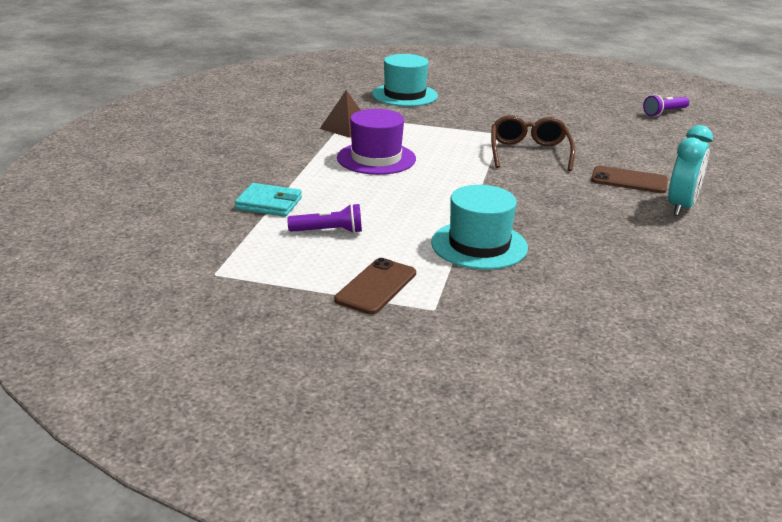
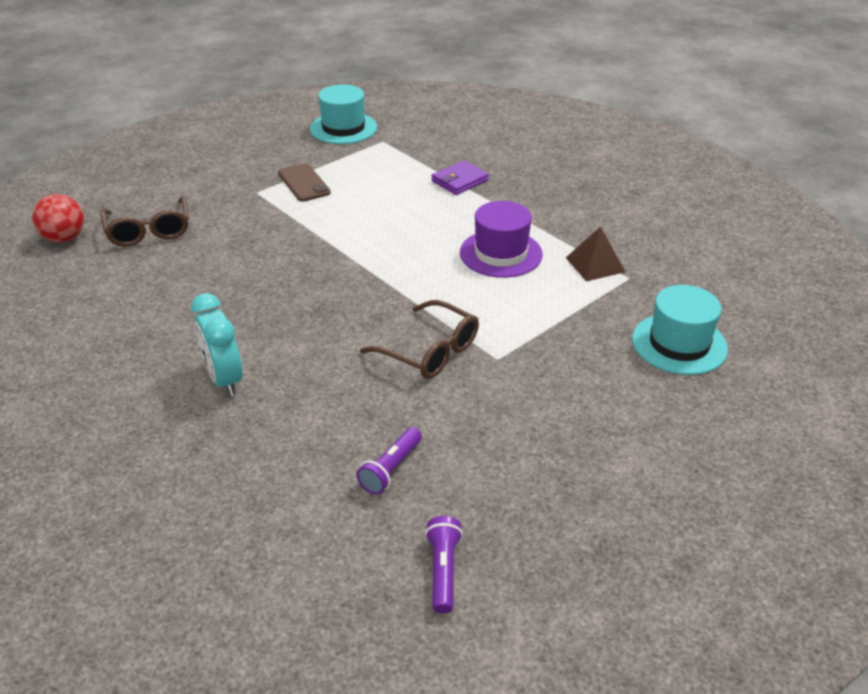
camera: 125 degrees right, 10 degrees up
turquoise wallet [235,183,302,216] -> purple wallet [431,160,489,195]
purple flashlight [287,203,362,233] -> purple flashlight moved to [356,427,422,494]
turquoise hat [431,185,528,270] -> turquoise hat moved to [310,84,377,144]
brown phone [591,166,668,193] -> none
none -> red ball [32,194,84,242]
none -> brown glasses [100,196,189,247]

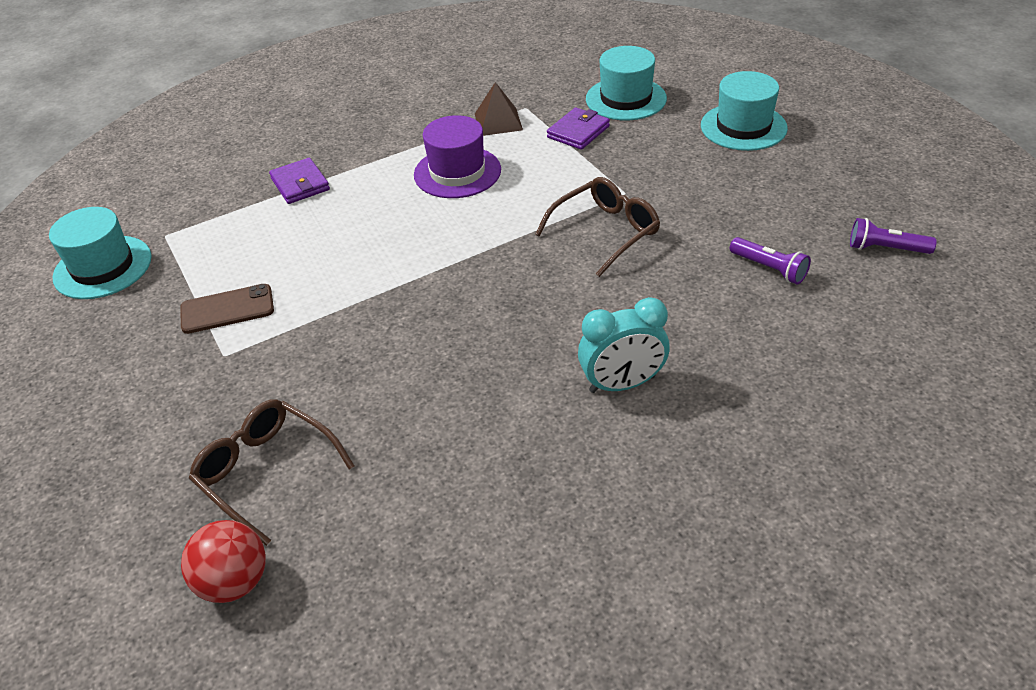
camera: 75 degrees left, 5 degrees up
brown glasses [100,196,189,247] -> brown glasses turned 135 degrees counterclockwise [189,399,355,546]
none -> purple wallet [547,107,610,150]
none -> turquoise hat [701,71,788,151]

